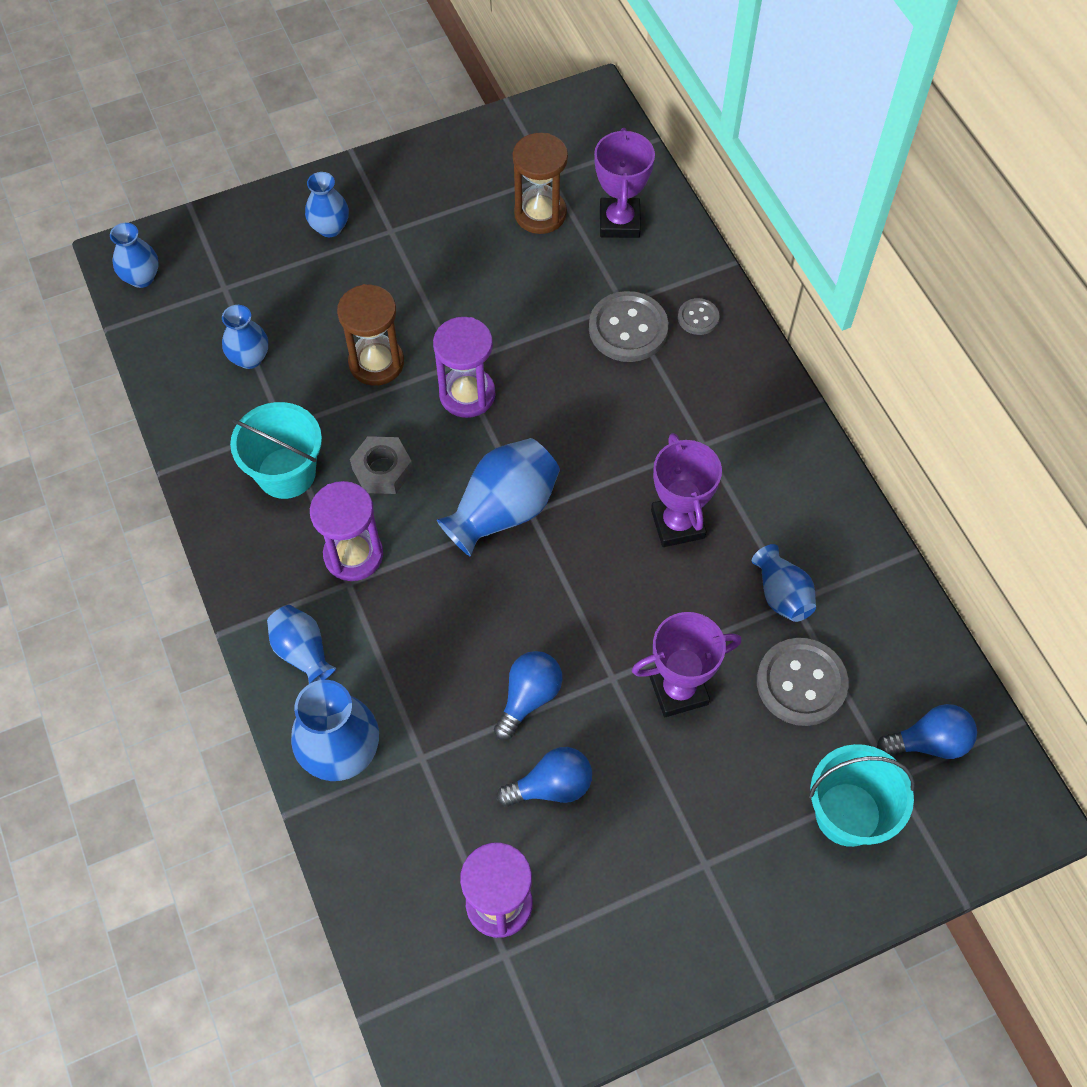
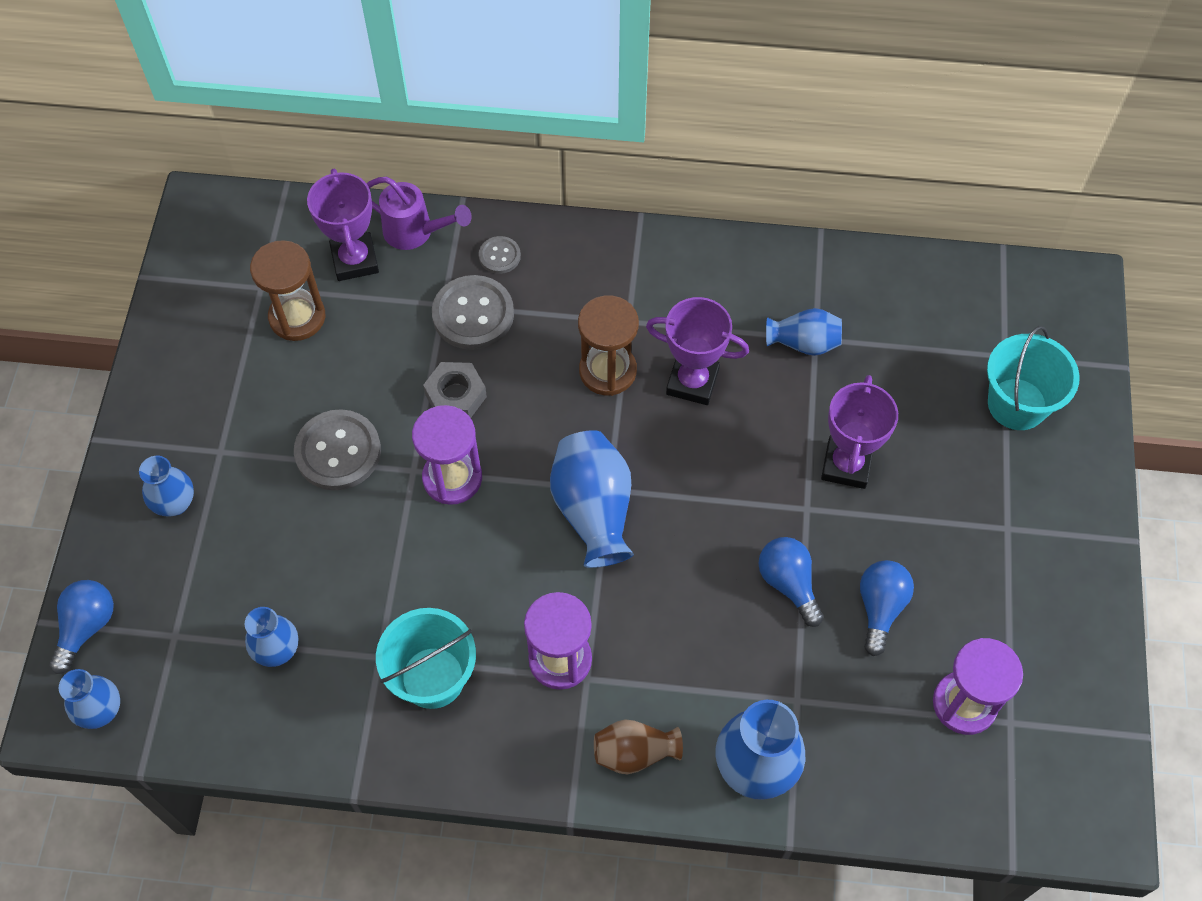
camera: 60 degrees left, 0 degrees up
blue vase [267,605,336,684] -> brown vase [594,719,683,774]
brown hourglass [337,284,404,386] -> brown hourglass moved to [578,296,639,396]
grey nut [350,436,413,494] -> grey nut moved to [423,362,487,418]
purple trophy [594,128,655,238] -> purple trophy turned 45 degrees clockwise [307,169,379,281]
grey button [757,638,849,726] -> grey button moved to [294,409,381,491]
blue light bulb [877,704,977,759] -> blue light bulb moved to [49,580,114,674]
none -> purple watering can [366,177,472,250]

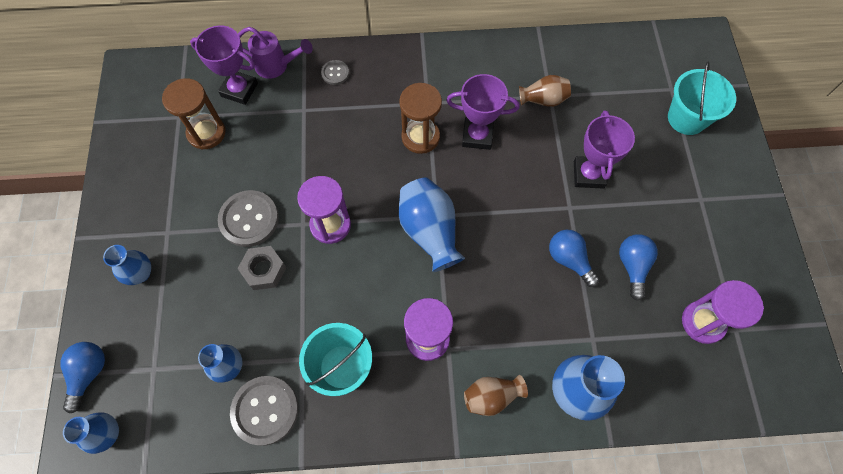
camera: 10 degrees left, 5 degrees up
purple trophy [307,169,379,281] -> purple trophy turned 45 degrees counterclockwise [190,25,258,105]
grey nut [423,362,487,418] -> grey nut moved to [237,246,286,290]
grey button [432,275,514,350] -> grey button moved to [230,376,299,446]
blue vase [766,308,842,356] -> brown vase [519,75,571,107]

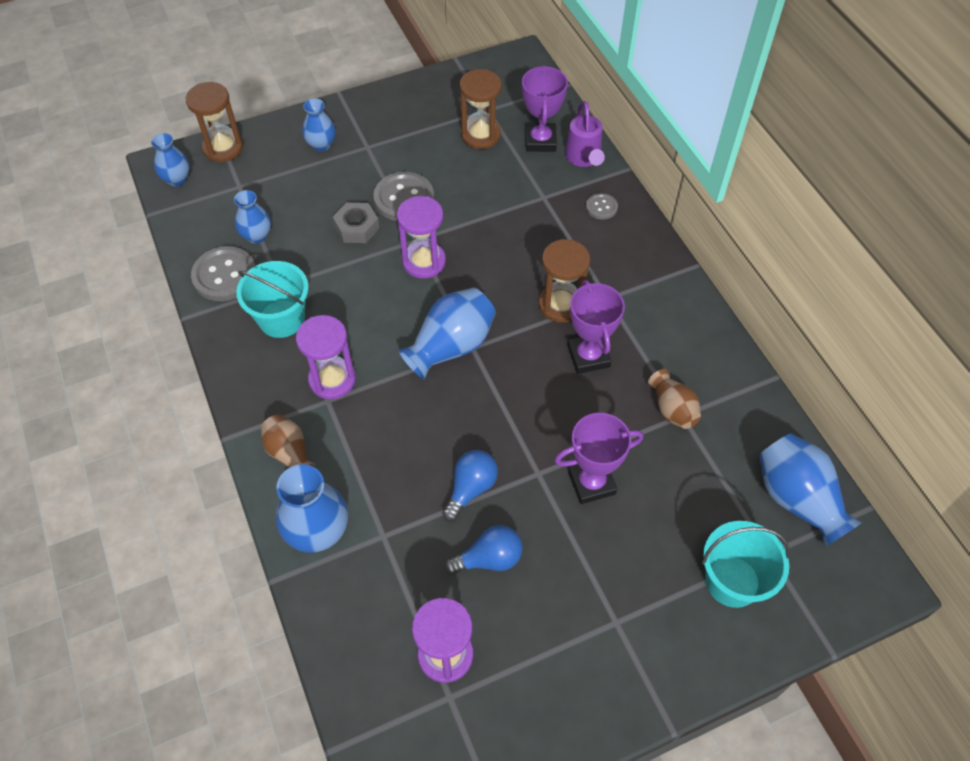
camera: 70 degrees right, 10 degrees down
blue light bulb [60,342,105,413] -> brown hourglass [186,82,243,162]
none -> blue vase [759,433,862,547]

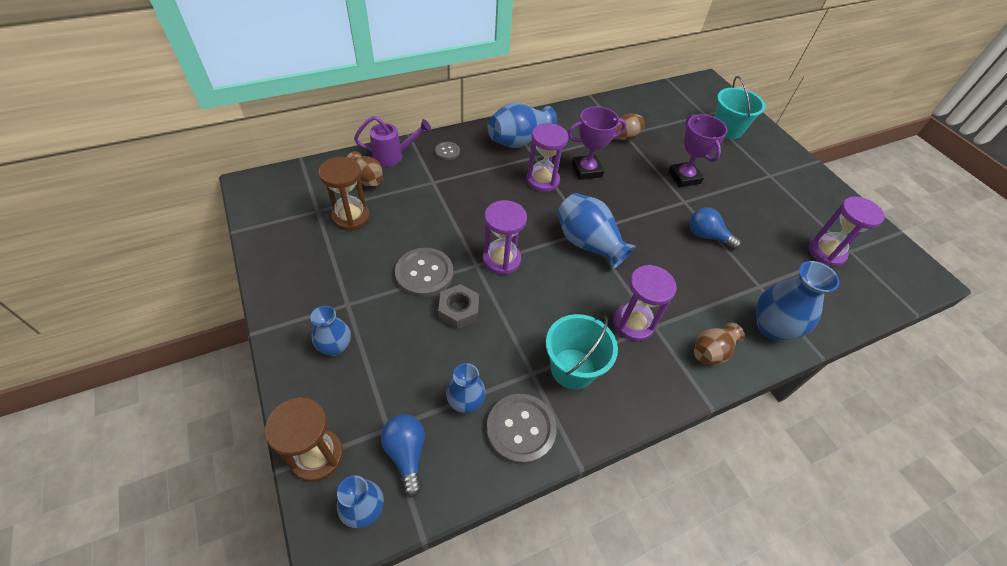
camera: 95 degrees left, 5 degrees down
blue light bulb [444,525,522,575] -> blue light bulb moved to [381,414,425,497]
purple trophy [522,65,568,152] -> brown vase [347,151,383,186]
brown hourglass [539,239,590,323] -> purple hourglass [526,123,569,192]
blue vase [759,433,862,547] -> blue vase moved to [488,102,557,148]

